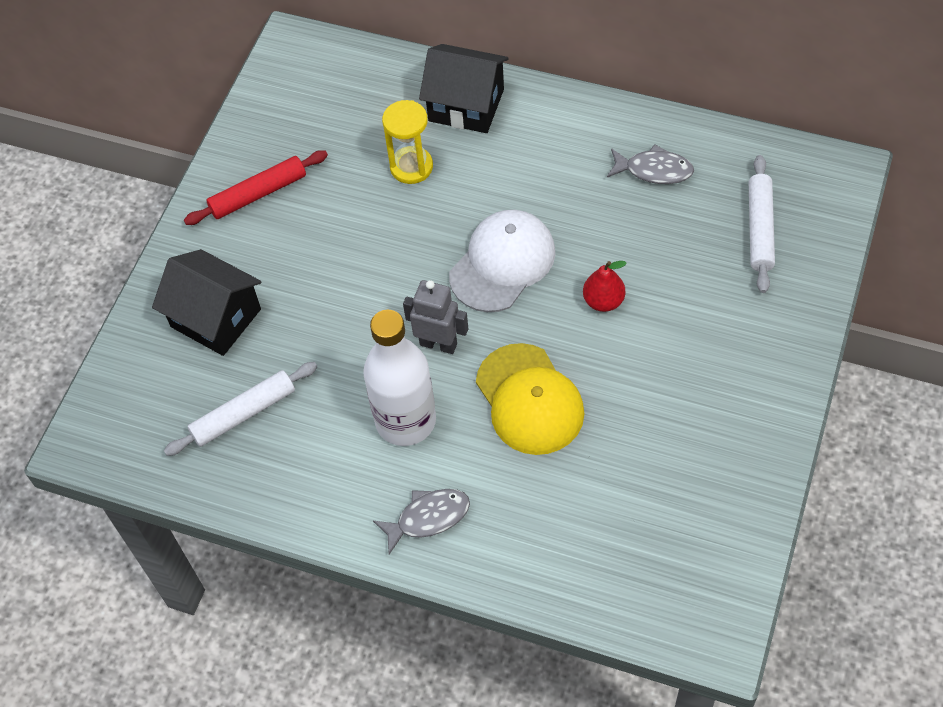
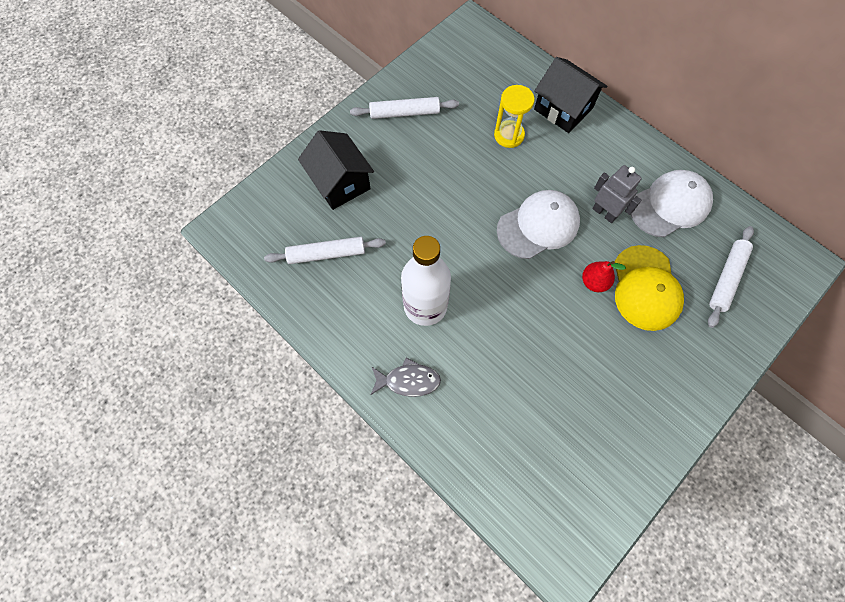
camera: 20 degrees right, 10 degrees up
red rolling pin [184,150,328,225] -> white rolling pin [350,97,459,119]
grey robot [403,280,468,354] -> grey robot moved to [592,165,642,223]
yellow cap [476,343,584,455] -> yellow cap moved to [614,245,684,331]
grey fish [607,144,694,184] -> white cap [631,170,713,237]

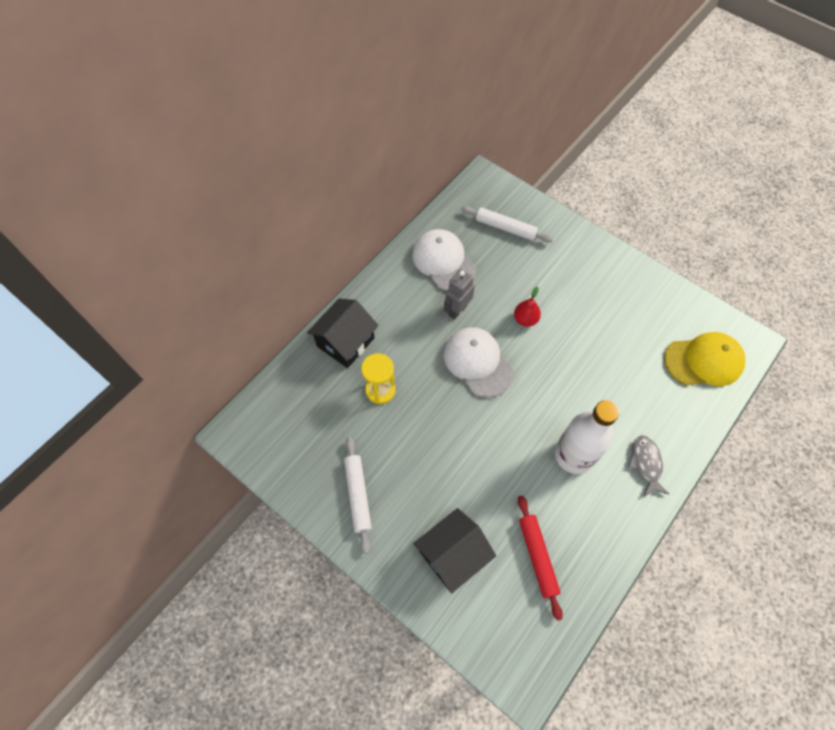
camera: 95 degrees left, 5 degrees down
white rolling pin [264,237,386,264] -> red rolling pin [518,495,563,621]
yellow cap [614,245,684,331] -> yellow cap moved to [664,332,745,386]

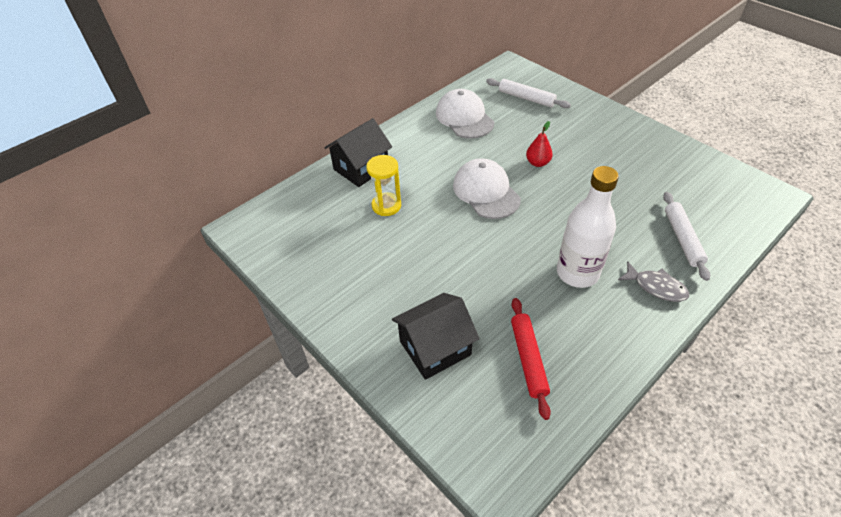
camera: 10 degrees right, 15 degrees down
white rolling pin [344,437,372,554] -> white rolling pin moved to [663,192,710,281]
grey robot [444,269,475,320] -> none
grey fish [628,435,669,497] -> grey fish turned 120 degrees clockwise [618,261,689,302]
yellow cap [664,332,745,386] -> none

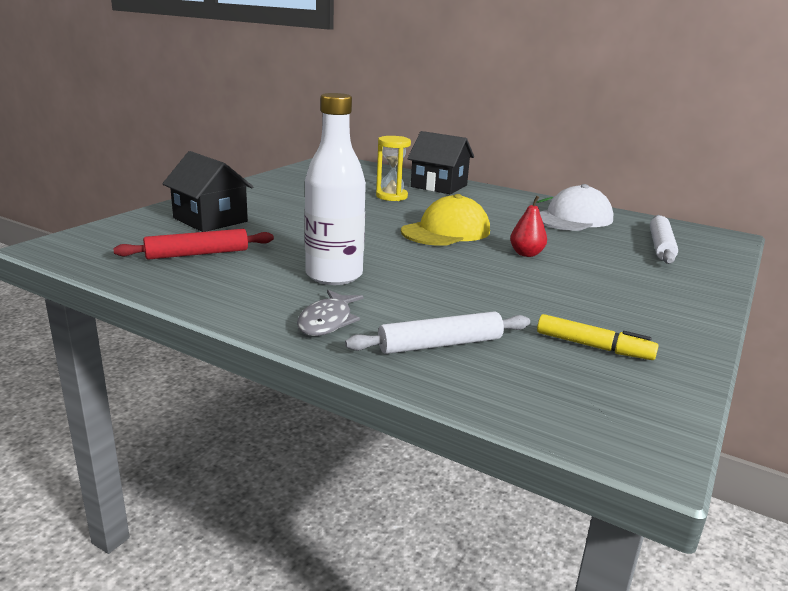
camera: 70 degrees right, 25 degrees down
white cap [453,158,521,219] -> yellow cap [401,194,490,246]
none -> yellow marker [537,314,658,360]

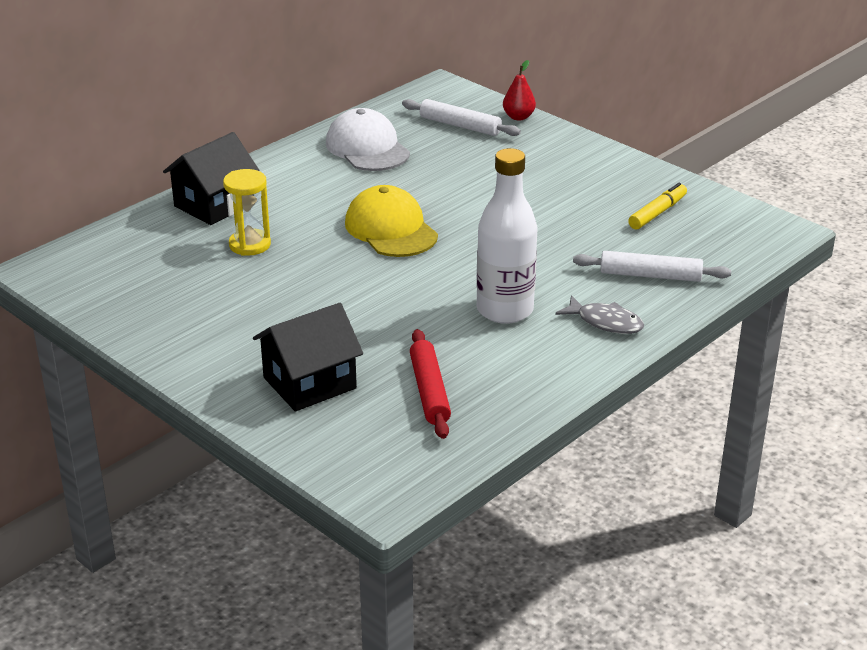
camera: 75 degrees left, 10 degrees up
white rolling pin [345,311,530,354] -> white rolling pin turned 75 degrees counterclockwise [573,251,731,282]
red pear [510,196,553,257] -> red pear moved to [503,60,536,120]

